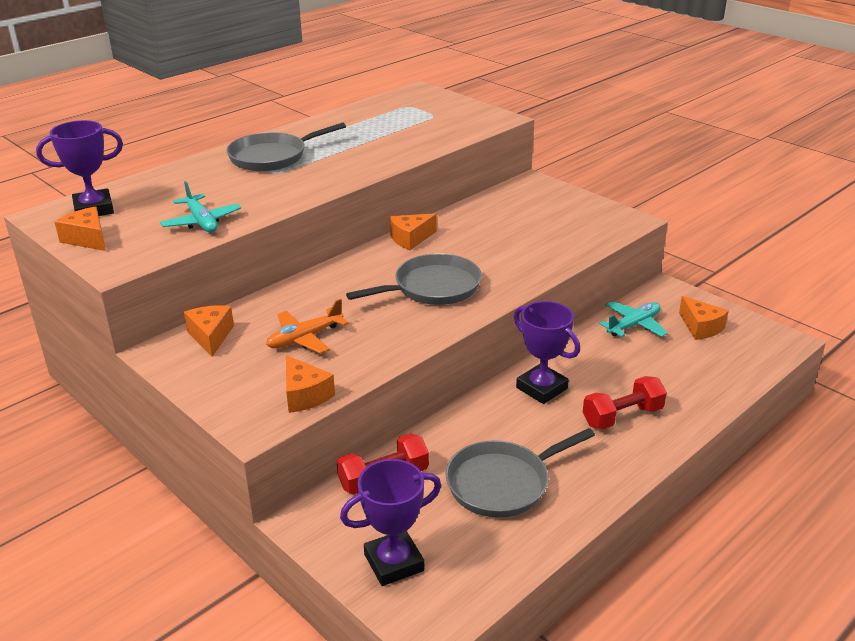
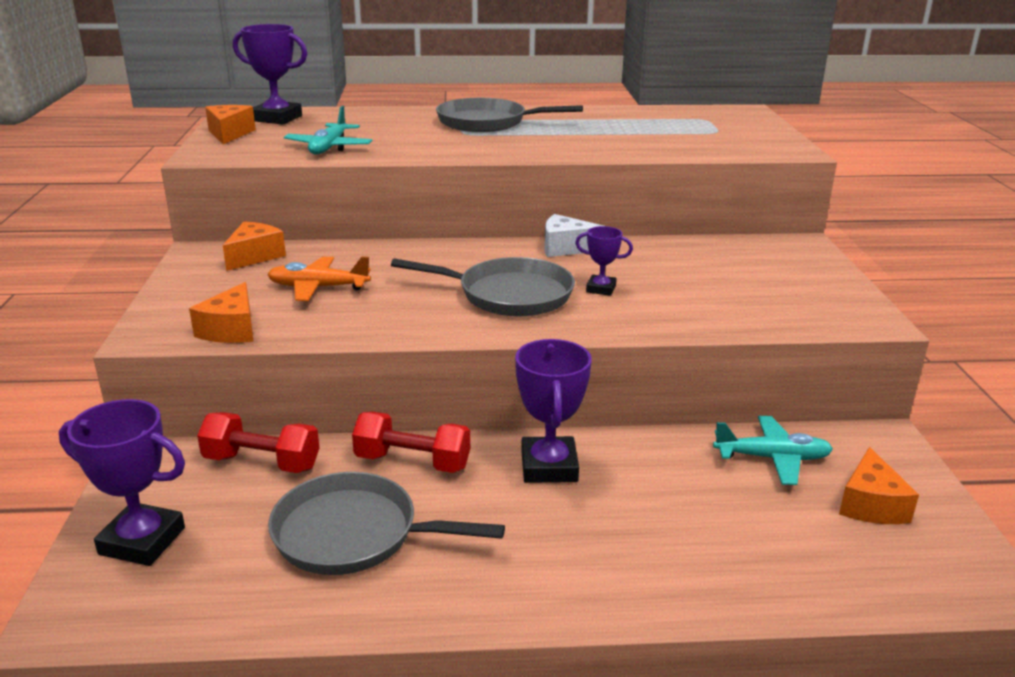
camera: 40 degrees right, 5 degrees down
orange cheese [390,213,437,250] -> white cheese [544,214,604,257]
red dumbbell [583,376,667,429] -> red dumbbell moved to [352,411,470,473]
none -> purple trophy [575,226,633,296]

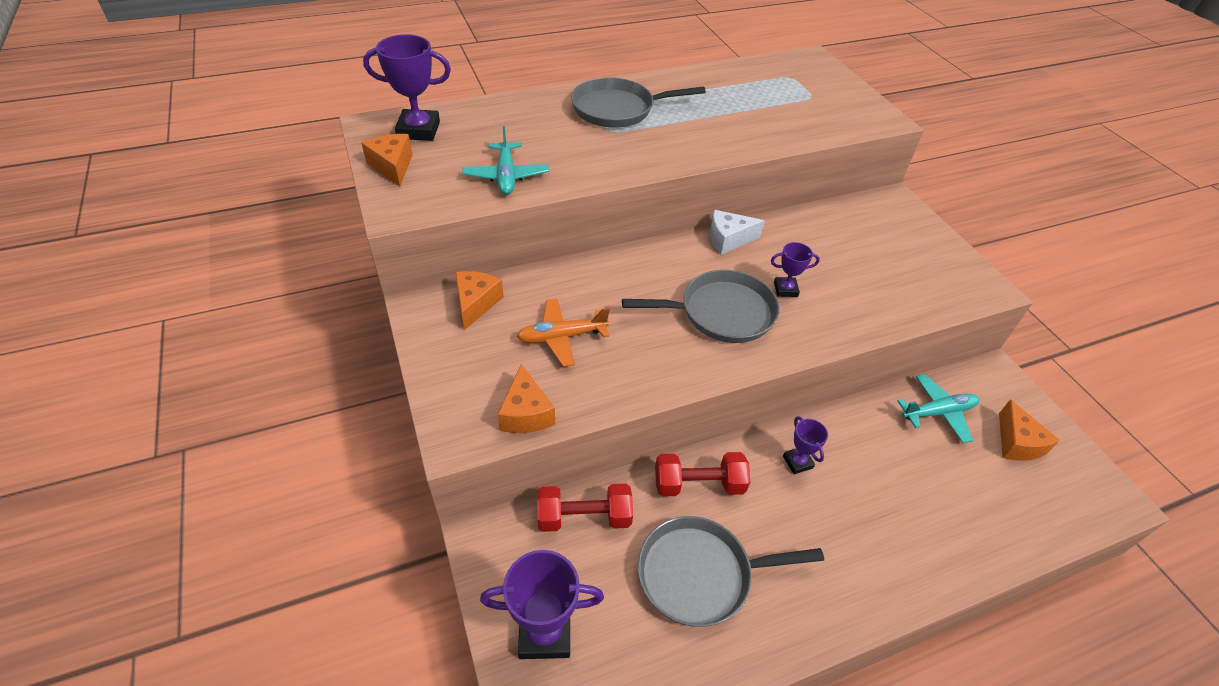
camera: 20 degrees left, 20 degrees up
purple trophy [515,339,592,483] -> purple trophy [783,416,828,474], size x0.55

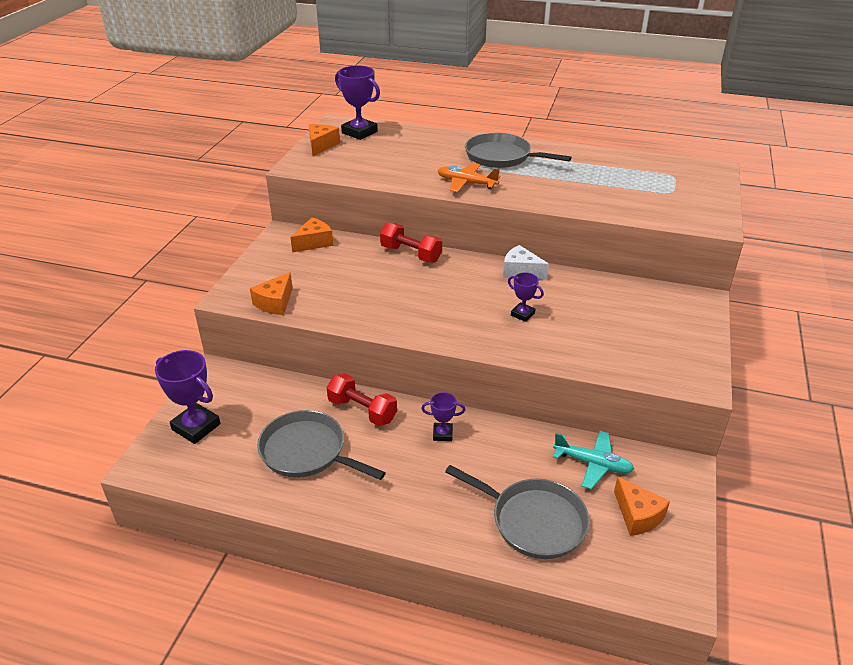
camera: 40 degrees right, 10 degrees down
turquoise plane [462,126,549,195] -> none
orange plane [516,298,610,367] -> orange plane moved to [438,163,501,192]
red dumbbell [537,483,633,532] -> red dumbbell moved to [380,222,442,263]
grey pan [622,270,779,343] -> grey pan moved to [445,465,590,559]
purple trophy [783,416,828,474] -> purple trophy turned 75 degrees clockwise [421,392,465,441]
orange cheese [999,400,1060,461] -> orange cheese turned 60 degrees counterclockwise [614,476,670,536]

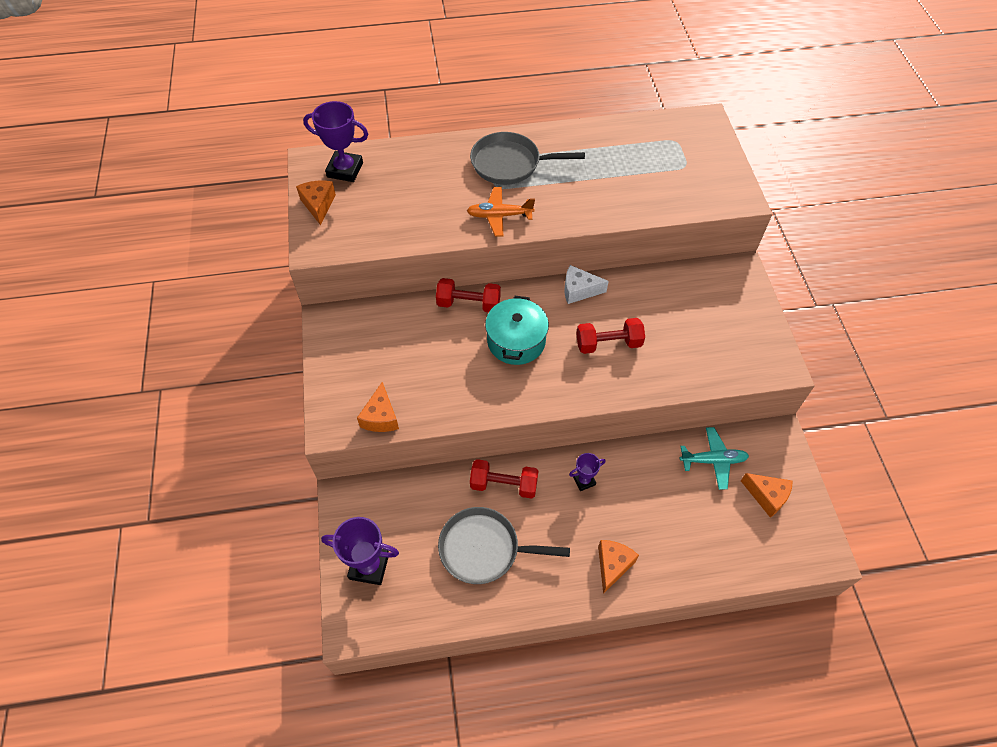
camera: 25 degrees left, 20 degrees up
orange cheese [290,217,333,252] -> orange cheese moved to [598,540,639,594]
grey pan [445,465,590,559] -> none
purple trophy [508,272,544,322] -> red dumbbell [576,318,645,354]
none -> turquoise pot [485,296,549,365]

